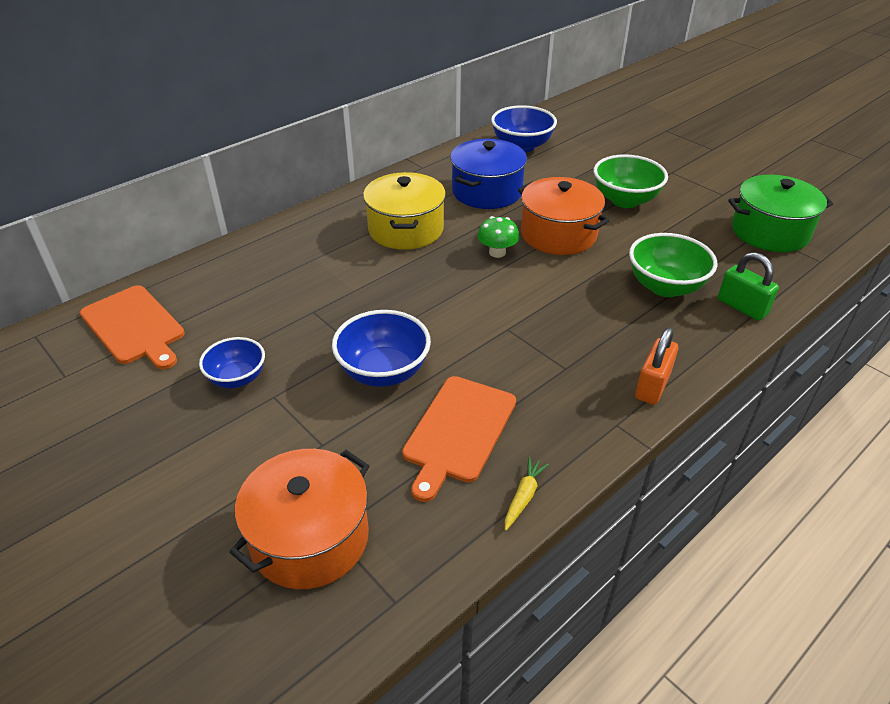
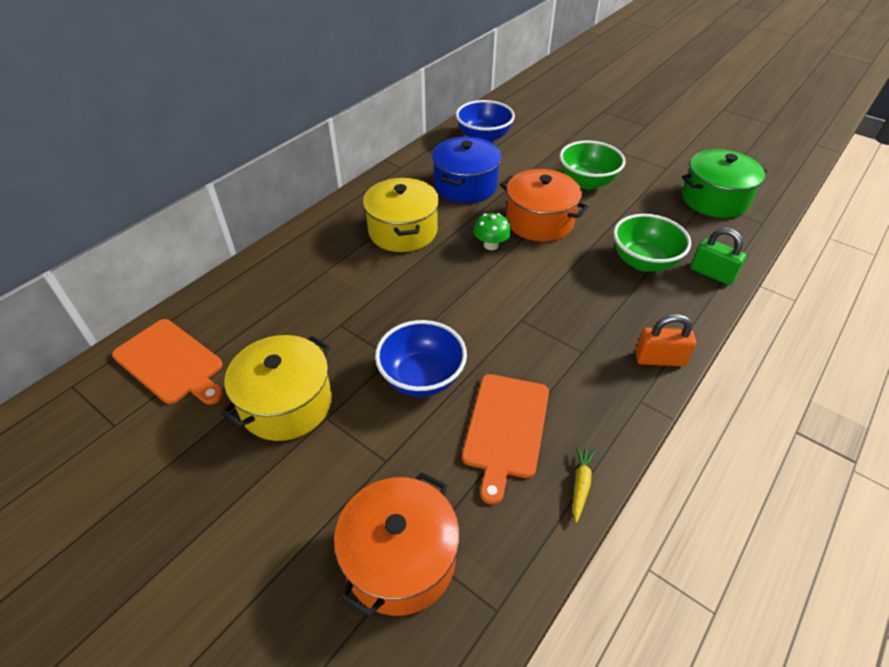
camera: 10 degrees left, 5 degrees up
blue bowl [199,337,265,388] -> yellow pot [221,335,332,441]
orange padlock [635,328,678,405] -> orange padlock turned 75 degrees clockwise [635,314,696,366]

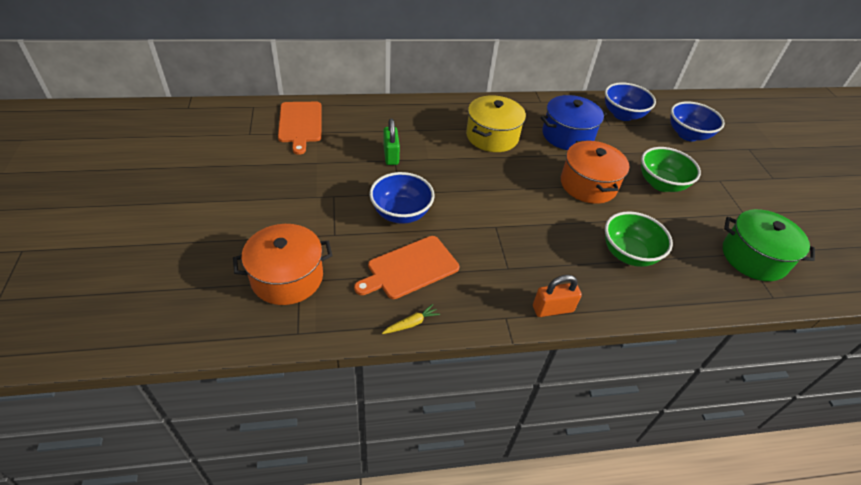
camera: 40 degrees right, 0 degrees up
yellow pot [221,335,332,441] -> none
green mushroom [473,213,511,250] -> none
orange padlock [635,314,696,366] -> orange padlock turned 60 degrees counterclockwise [533,275,582,317]
green padlock [690,227,746,285] -> green padlock moved to [383,119,400,165]
none -> blue bowl [670,101,725,141]

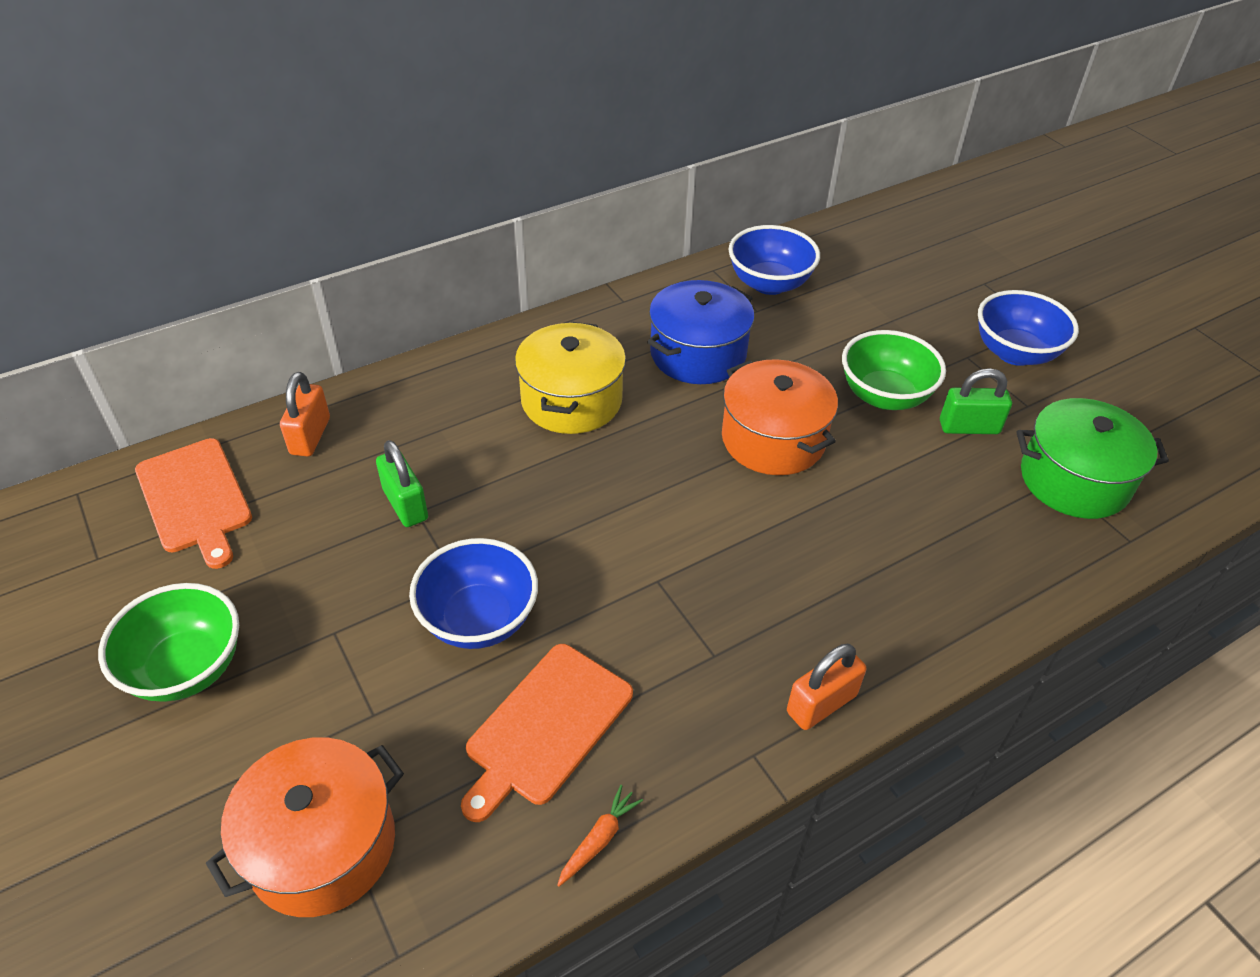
camera: 20 degrees left, 0 degrees up
yellow carrot [382,304,440,334] -> orange carrot [557,785,643,887]
green bowl [605,211,673,267] -> green bowl moved to [98,583,239,702]
blue bowl [670,101,725,141] -> blue bowl moved to [978,290,1079,366]
none -> orange padlock [280,372,330,457]
none -> green padlock [940,368,1012,434]

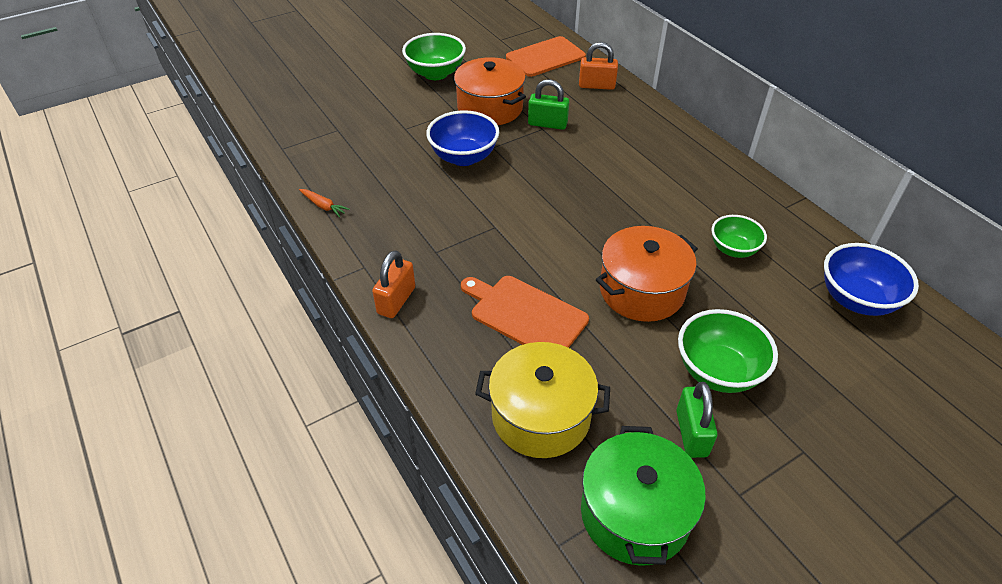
camera: 90 degrees right, 0 degrees up
orange pot [206,737,404,917] -> orange pot moved to [454,57,526,125]
green padlock [376,440,428,527] -> green padlock turned 45 degrees clockwise [528,79,569,130]
orange cutting board [461,644,633,822] -> orange cutting board moved to [461,276,589,348]
yellow pot [515,322,626,434] -> yellow pot moved to [475,342,610,458]
blue pot [647,280,754,384] -> green bowl [711,215,767,258]
orange padlock [787,644,866,730] -> orange padlock turned 60 degrees clockwise [372,250,415,318]
blue bowl [978,290,1079,366] -> none

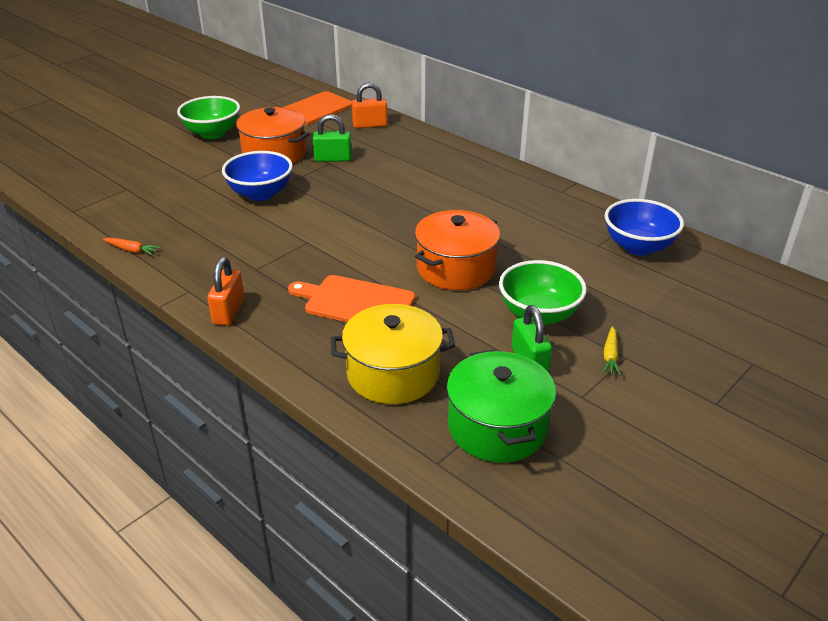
camera: 15 degrees left, 10 degrees down
green bowl [711,215,767,258] -> none
none -> yellow carrot [603,326,621,376]

